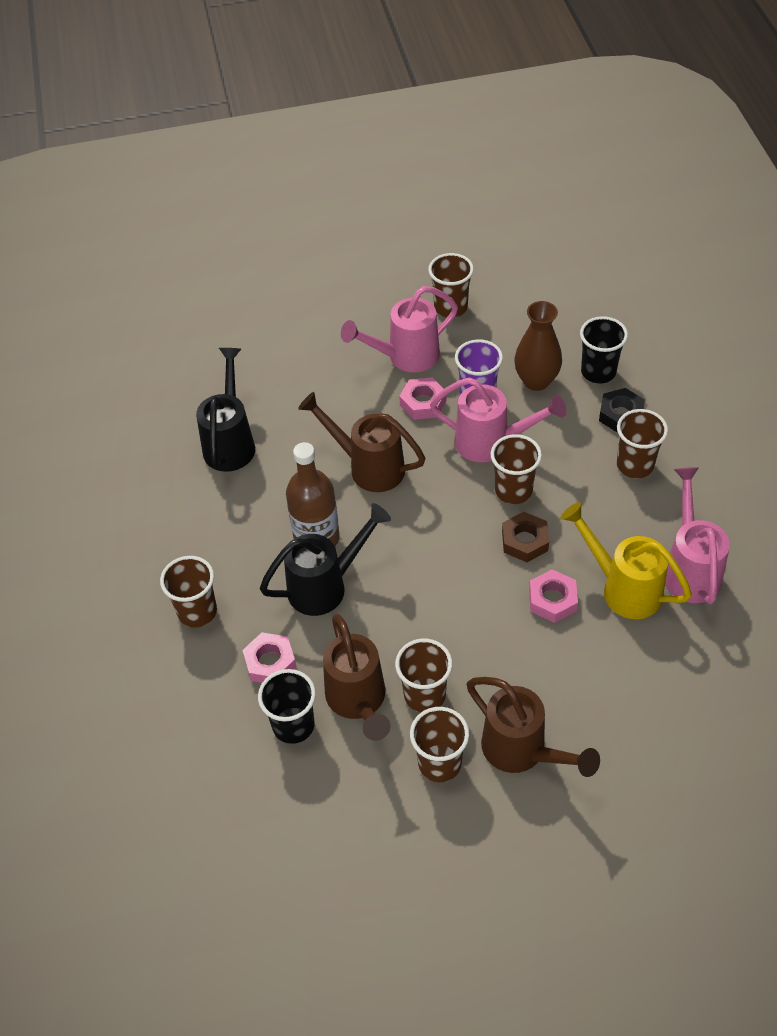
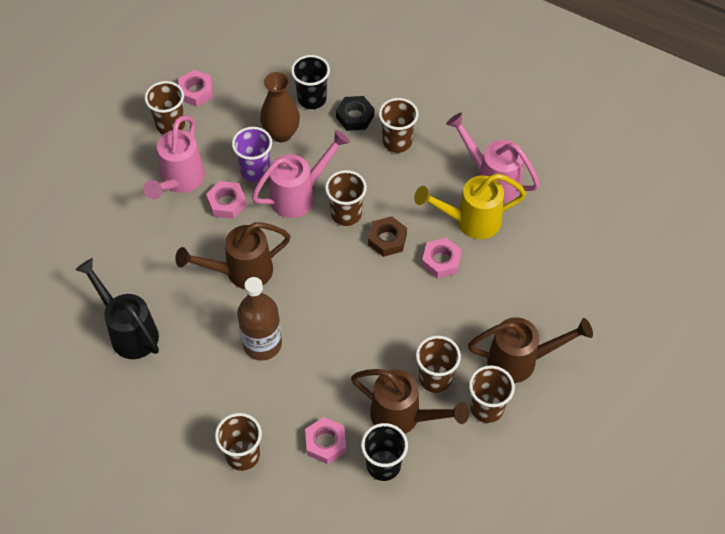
camera: 50 degrees left, 5 degrees up
black watering can [260,503,391,616] -> none
none -> pink nut [178,70,213,107]

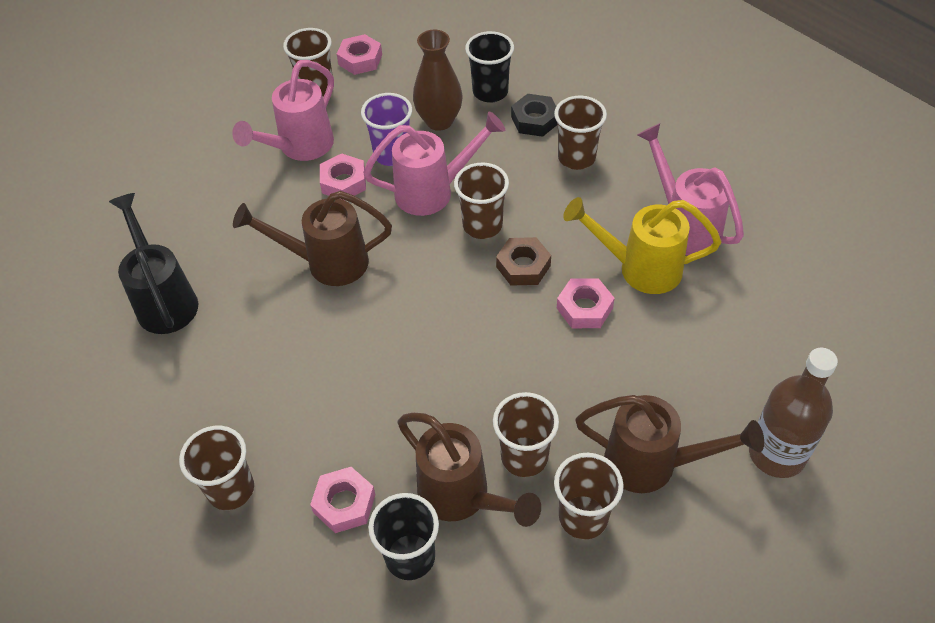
camera: 20 degrees right, 5 degrees down
brown bottle [237,277,282,360] -> brown bottle moved to [749,348,838,478]

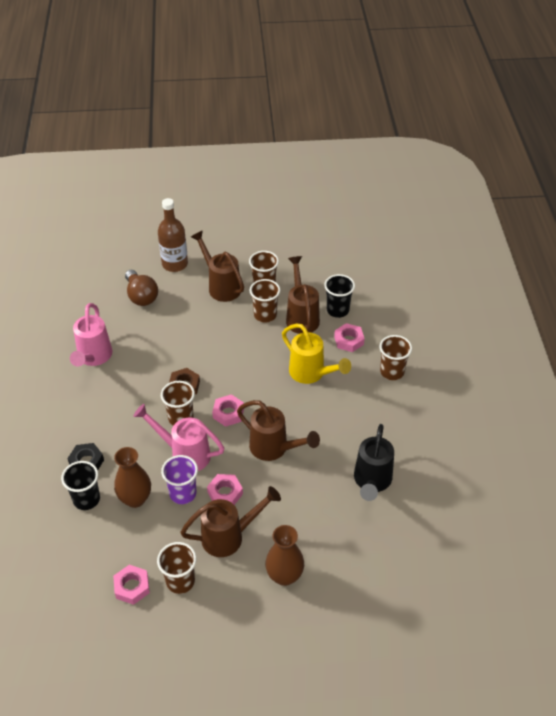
camera: 145 degrees left, 5 degrees down
pink watering can [232,60,334,161] -> brown watering can [180,486,281,557]
brown cup [554,96,607,170] -> none
pink nut [557,278,615,328] -> pink nut moved to [212,394,244,427]
yellow watering can [563,197,721,294] -> yellow watering can moved to [282,324,351,384]
none -> brown light bulb [125,270,158,306]
none -> brown vase [265,525,304,586]

